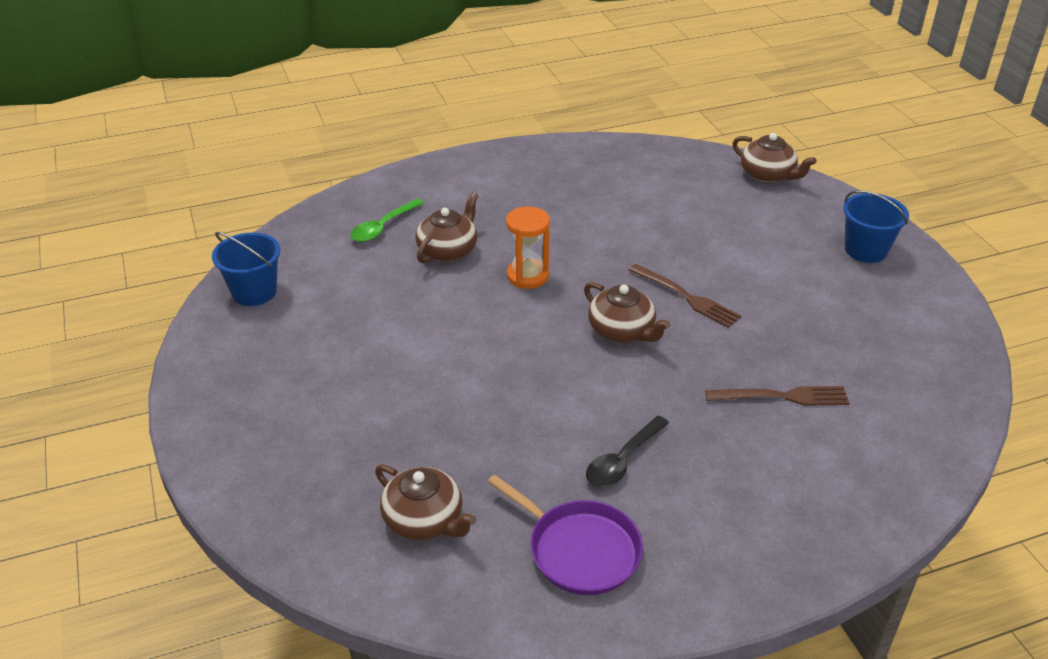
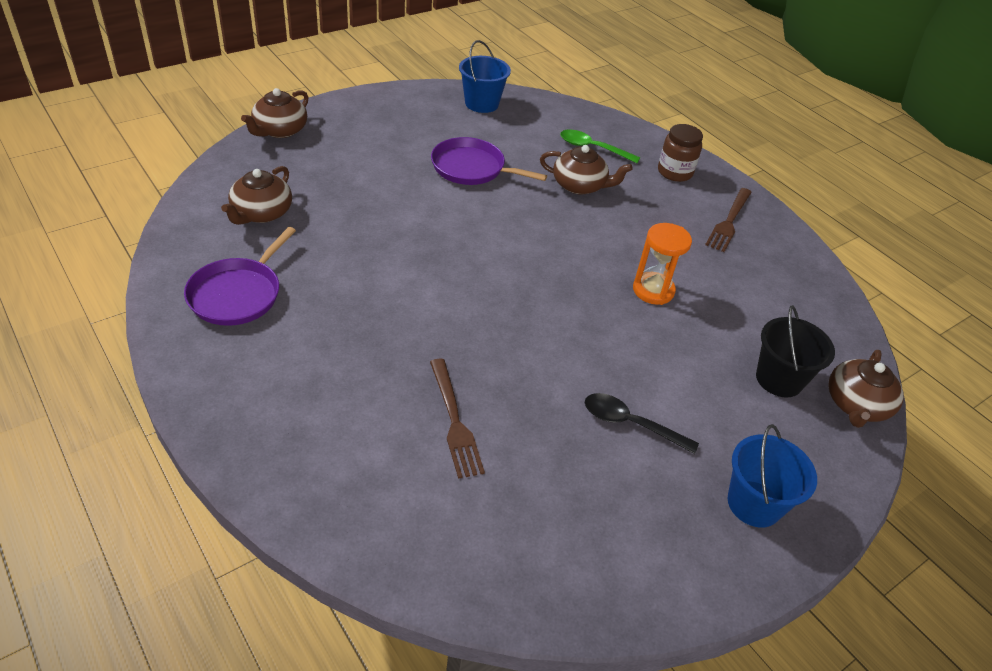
camera: 70 degrees right, 5 degrees up
orange hourglass [506,206,550,289] -> orange hourglass moved to [633,223,692,305]
brown teapot [584,282,670,342] -> brown teapot moved to [241,88,309,138]
black spoon [586,416,669,487] -> black spoon moved to [585,393,699,454]
brown fork [629,264,741,328] -> brown fork moved to [705,188,752,252]
none -> purple pan [431,137,547,185]
none -> brown jar [658,124,703,182]
none -> black bucket [756,305,835,397]

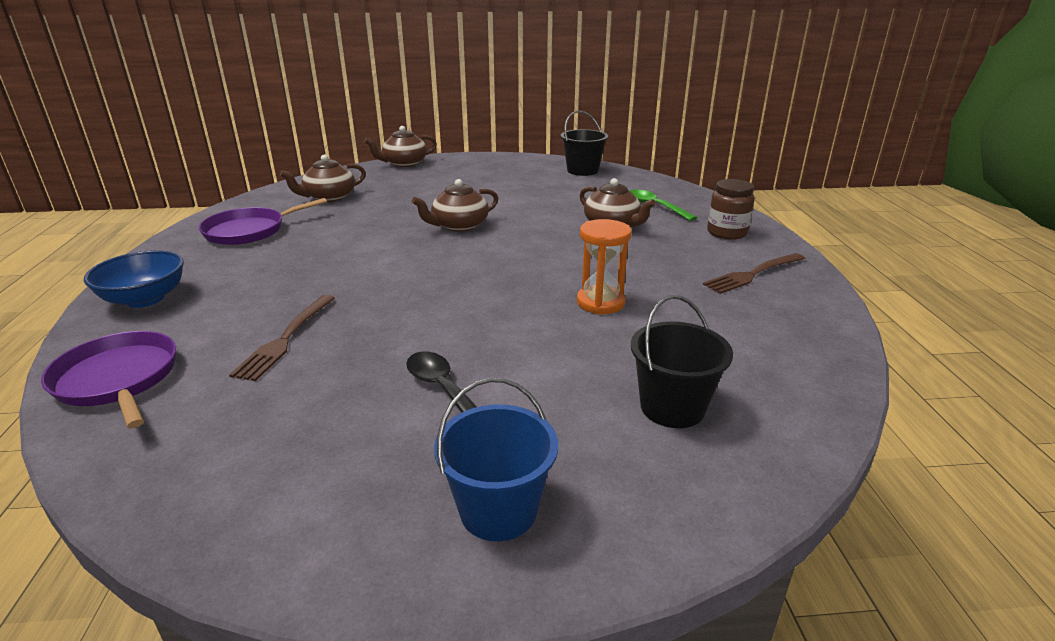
camera: 35 degrees right, 15 degrees down
purple pan [431,137,547,185] -> purple pan moved to [41,331,176,429]
blue bucket [459,40,511,113] -> black bucket [561,111,608,176]
brown teapot [828,350,904,428] -> brown teapot moved to [412,179,498,232]
none -> blue bowl [84,250,184,308]

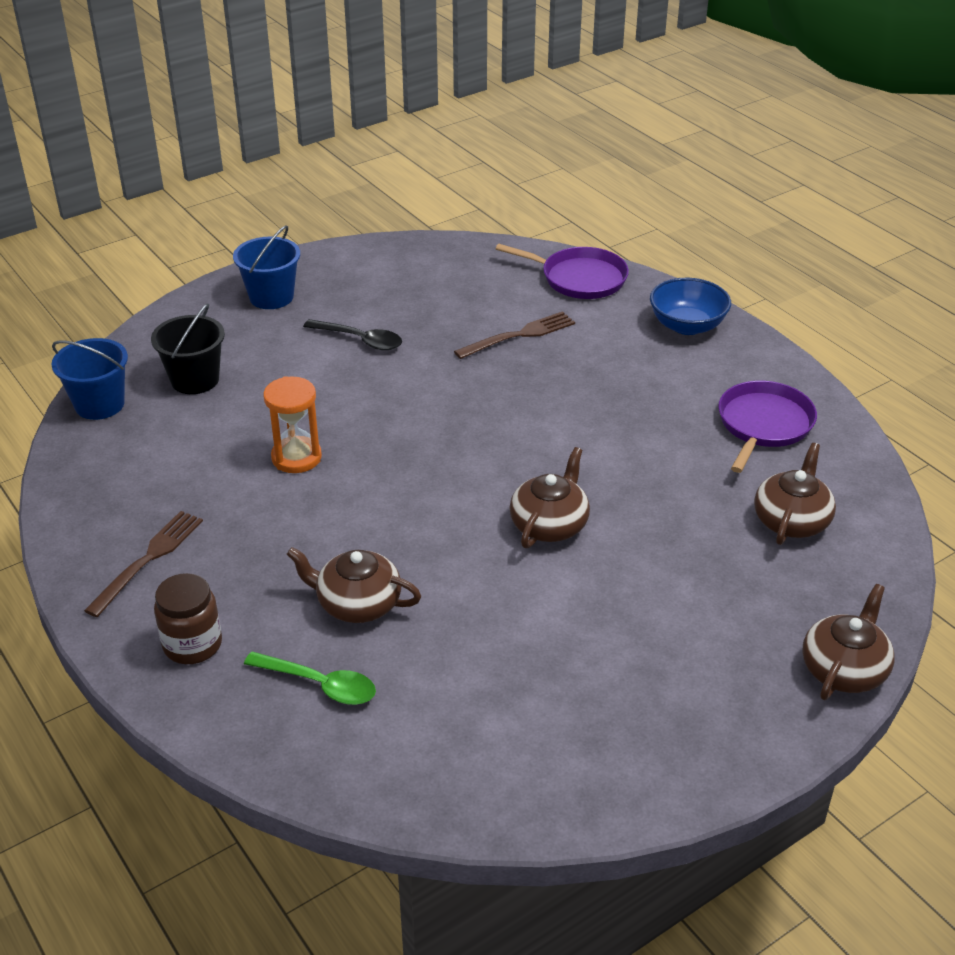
camera: 150 degrees right, 10 degrees up
brown fork [229,295,335,381] -> brown fork turned 75 degrees clockwise [454,311,575,359]
black bucket [561,111,608,176] -> none
none -> blue bucket [51,338,128,420]

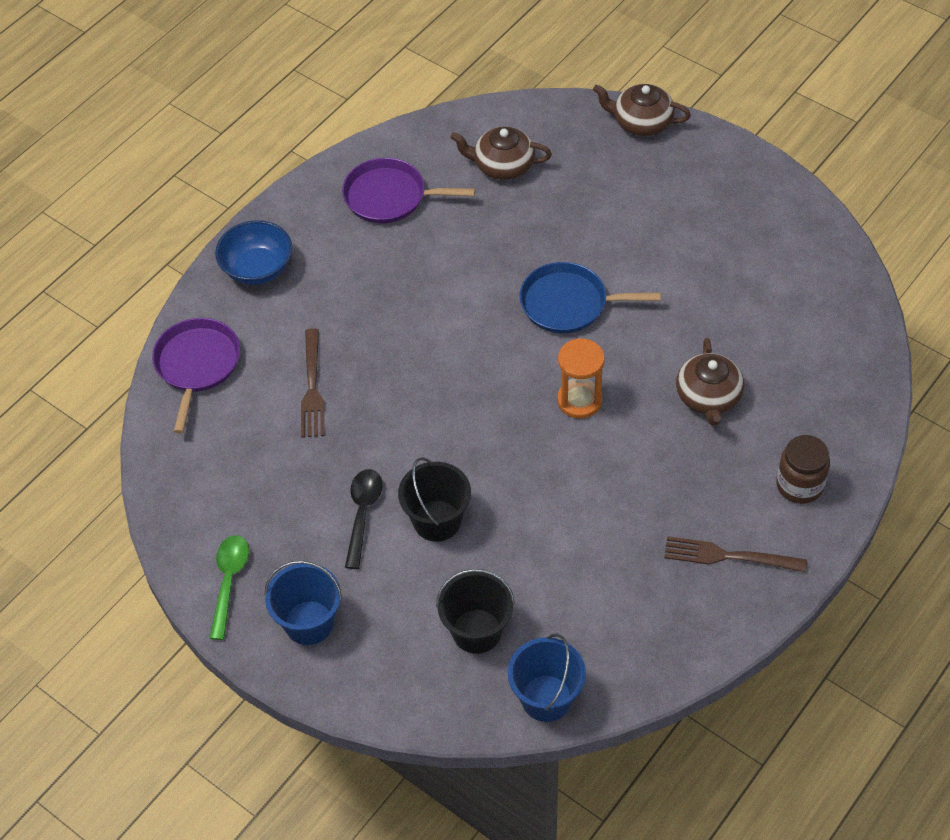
camera: 105 degrees left, 15 degrees up
green spoon [244,652,376,705] -> green spoon moved to [209,535,249,640]
orange hourglass [263,376,322,473] -> orange hourglass moved to [557,338,605,419]
brown fork [454,311,575,359] -> brown fork turned 135 degrees counterclockwise [301,328,324,438]
brown teapot [510,447,590,548] -> blue pan [520,262,661,333]
none -> black bucket [398,457,471,542]

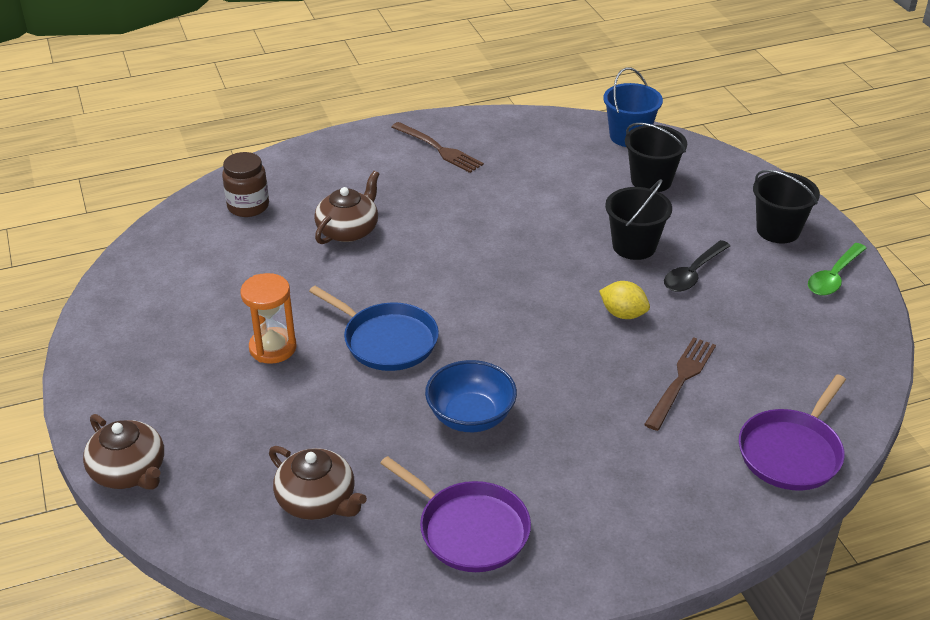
camera: 150 degrees left, 15 degrees down
blue bowl [215,220,292,285] -> blue bowl moved to [425,360,517,432]
blue bucket [264,561,342,645] -> black bucket [753,170,820,243]
orange hourglass [557,338,605,419] -> orange hourglass moved to [240,273,297,364]
brown jar [776,435,830,504] -> brown jar moved to [222,152,269,217]
none -> yellow lemon [599,281,650,319]

